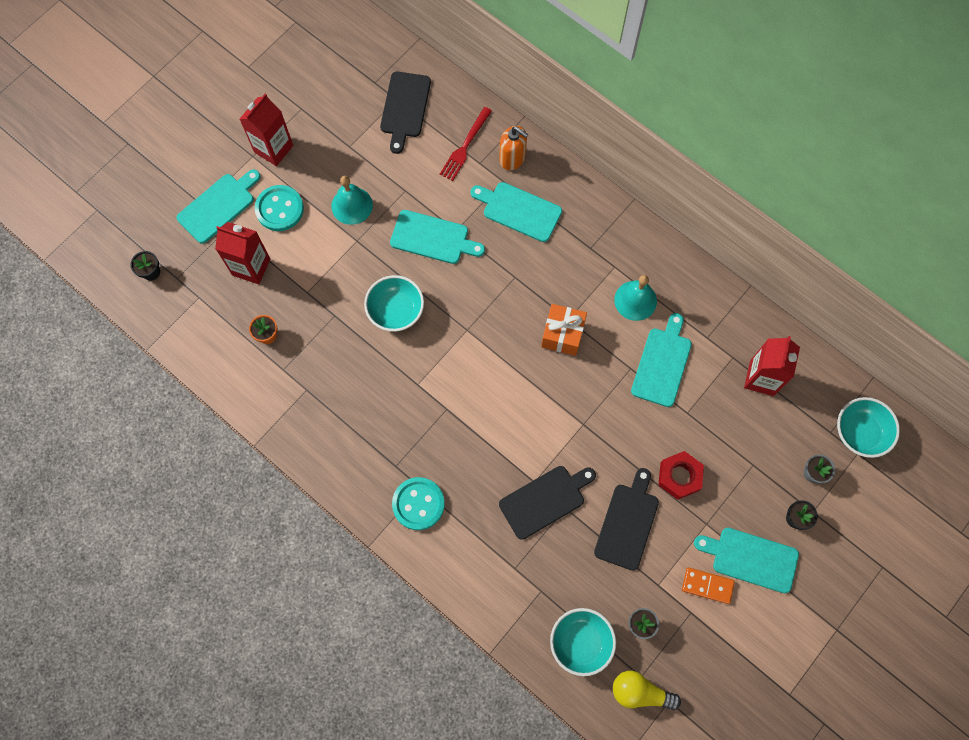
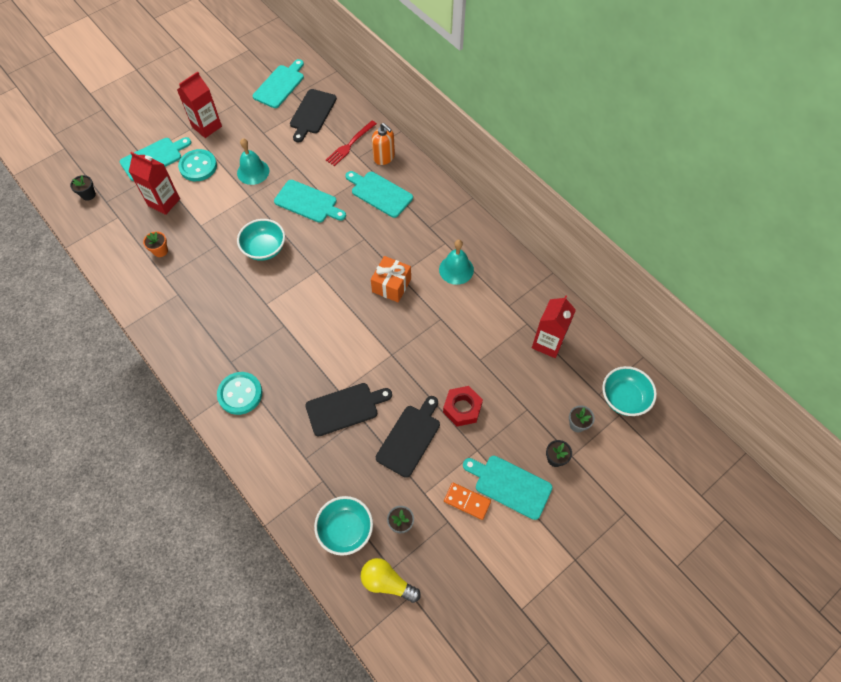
camera: 10 degrees right, 10 degrees down
turquoise cutting board [631,313,692,407] -> turquoise cutting board moved to [253,59,304,108]

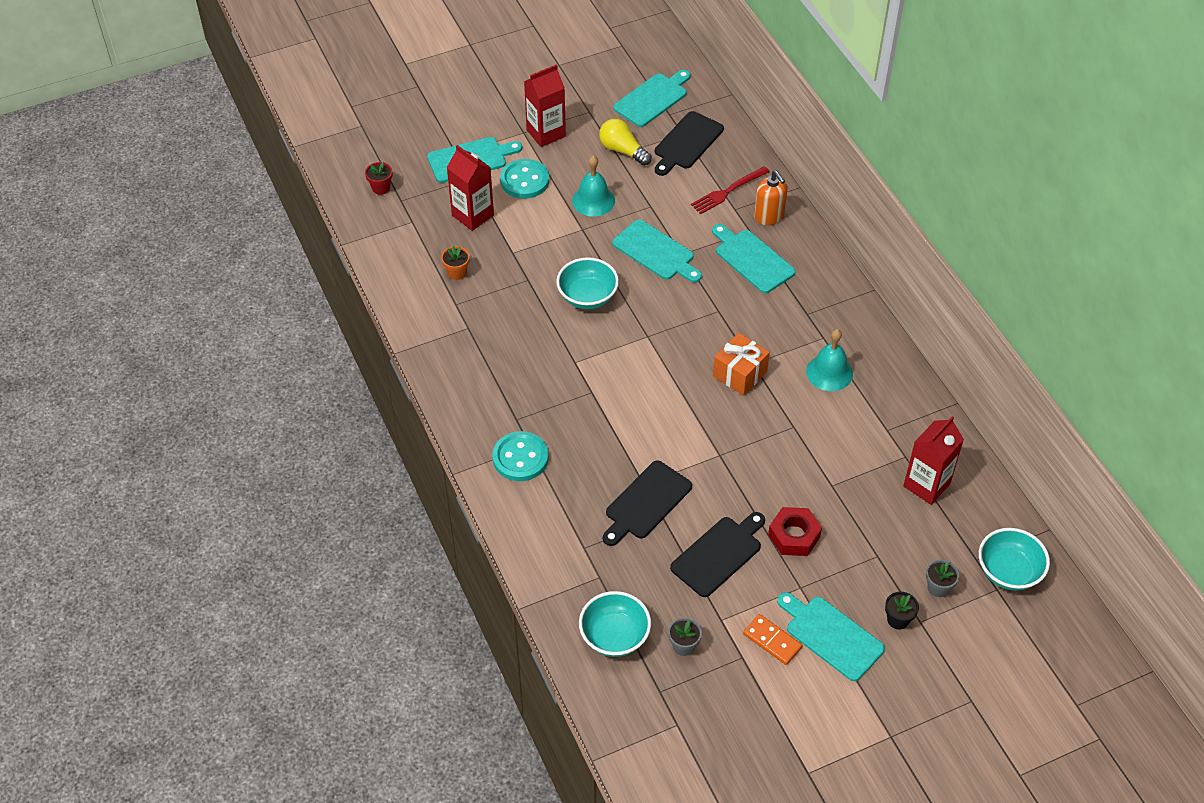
camera: 15 degrees right, 10 degrees down
black flower pot [70,175,96,201] -> red flower pot [365,162,393,195]
black cutting board [305,383,392,437] -> black cutting board turned 135 degrees clockwise [603,461,692,546]
yellow light bulb [361,558,421,603] -> yellow light bulb moved to [599,119,652,166]

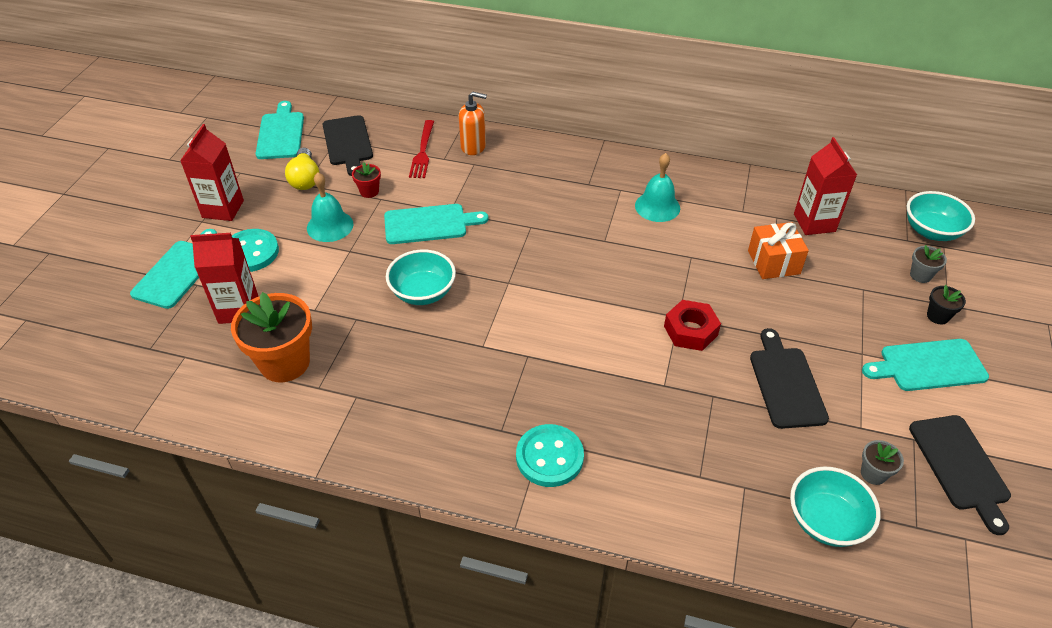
camera: 50 degrees left, 5 degrees down
red flower pot [365,162,393,195] -> red flower pot moved to [352,162,381,198]
orange flower pot [441,246,470,280] -> orange flower pot [231,292,312,382], size x2.18
yellow light bulb [599,119,652,166] -> yellow light bulb turned 90 degrees counterclockwise [285,148,319,190]
black cutting board [603,461,692,546] -> black cutting board moved to [909,415,1011,535]
turquoise cutting board [712,224,795,293] -> none
orange gift [713,333,770,396] -> orange gift moved to [748,222,809,279]
orange domino [743,614,802,665] -> none
red nut [768,507,822,556] -> red nut moved to [664,300,721,351]

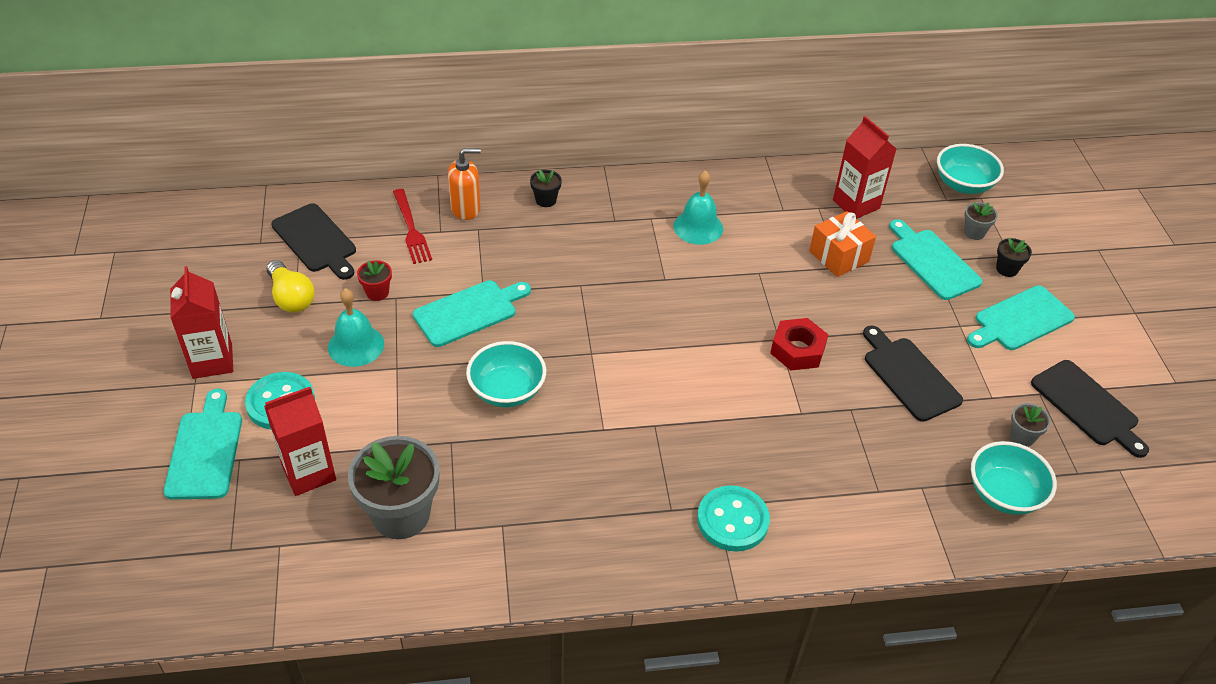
camera: 25 degrees left, 0 degrees up
orange flower pot [231,292,312,382] -> grey flower pot [348,436,439,539]
turquoise cutting board [256,101,304,159] -> turquoise cutting board moved to [889,219,983,300]
none -> black flower pot [530,169,562,207]

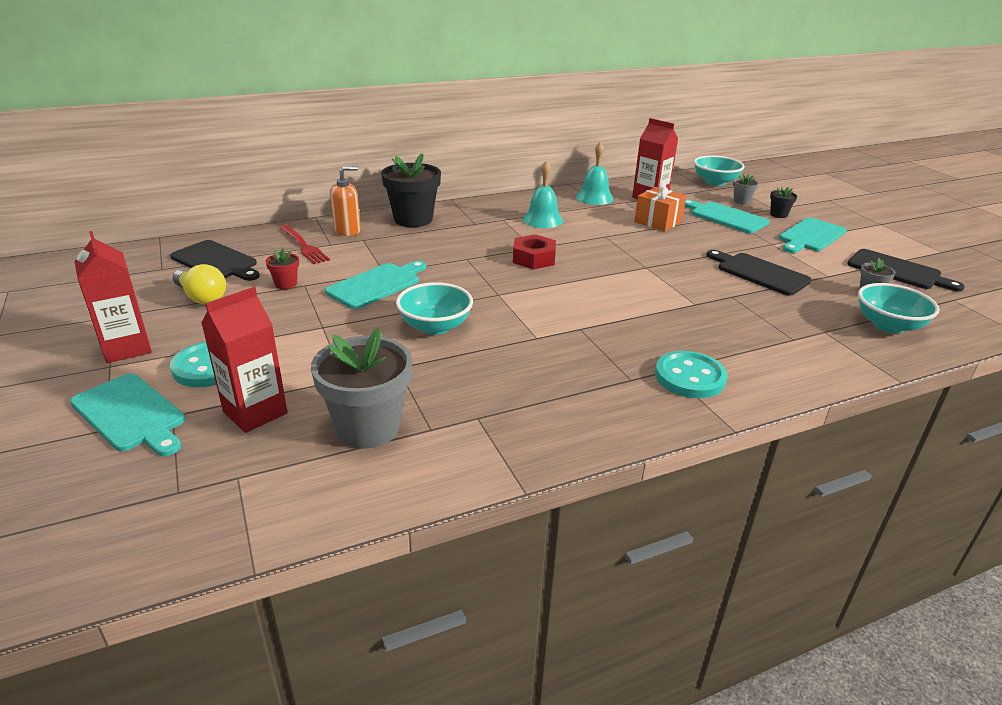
camera: 15 degrees left, 15 degrees down
turquoise cutting board [164,389,242,500] -> turquoise cutting board turned 150 degrees clockwise [70,373,185,456]
turquoise bell [328,288,384,367] -> turquoise bell moved to [576,142,614,205]
black flower pot [530,169,562,207] -> black flower pot [381,153,441,227], size x2.18
red nut [770,318,829,370] -> red nut moved to [513,234,556,269]

